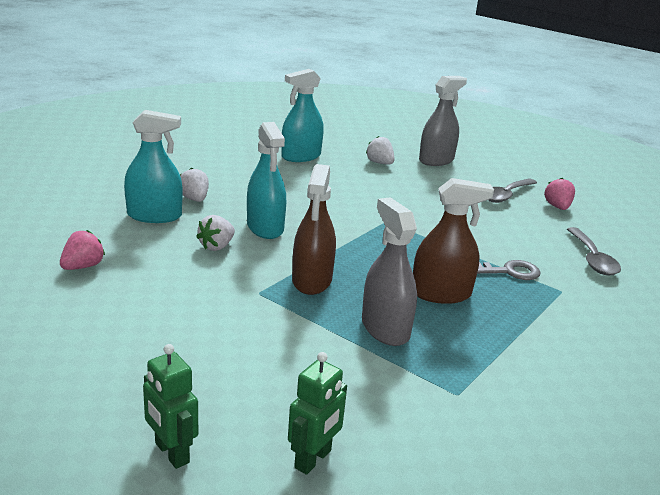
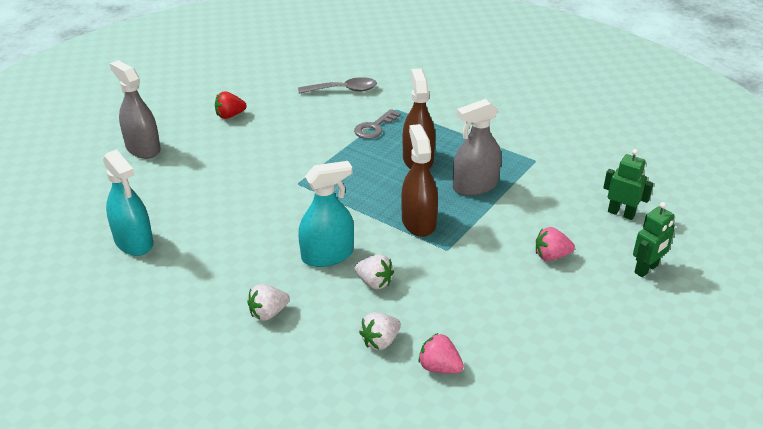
camera: 90 degrees left, 10 degrees up
turquoise spray bottle [124,110,183,223] -> none
brown spray bottle [292,164,336,295] -> brown spray bottle turned 105 degrees counterclockwise [401,124,438,237]
white strawberry [366,136,395,164] -> white strawberry moved to [359,312,401,350]
grey key [477,260,541,280] -> grey key turned 135 degrees counterclockwise [354,109,401,139]
grey spoon [488,178,537,203] -> red strawberry [215,91,247,119]
pink strawberry [544,178,575,210] -> pink strawberry moved to [536,227,575,261]

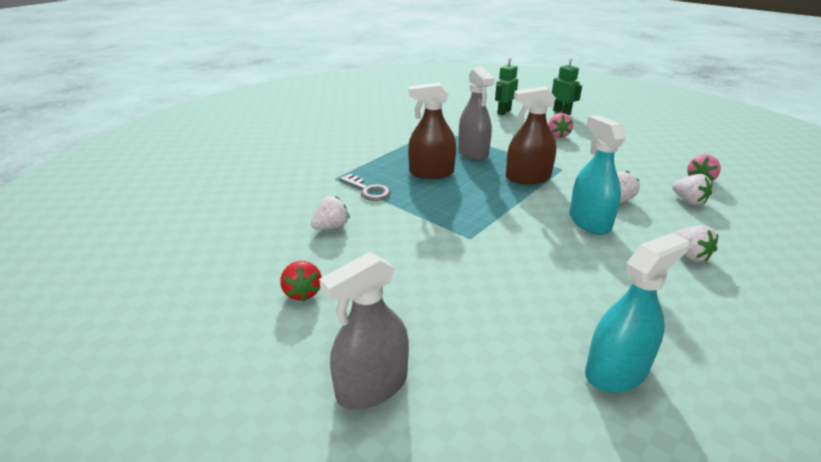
camera: 85 degrees left, 5 degrees down
grey spoon [298,77,377,94] -> none
none -> white strawberry [311,196,350,230]

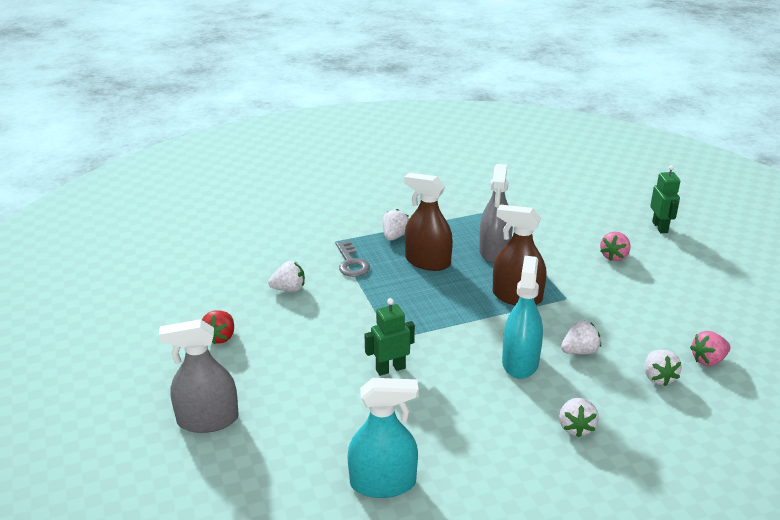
camera: 30 degrees right, 0 degrees up
green robot [495,57,518,115] -> green robot moved to [364,298,415,376]
none -> white strawberry [382,209,409,241]

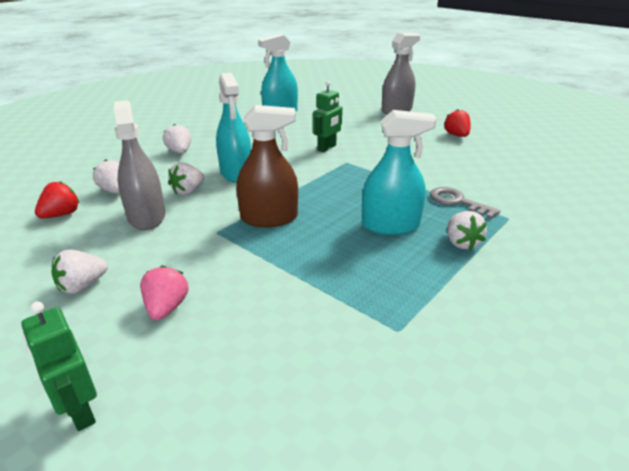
camera: 150 degrees right, 0 degrees up
white strawberry [268,261,305,292] -> white strawberry moved to [52,250,108,294]
brown spray bottle [404,173,453,271] -> turquoise spray bottle [362,110,436,235]
grey spray bottle [479,164,513,263] -> grey spray bottle moved to [114,100,165,230]
pink strawberry [690,331,731,366] -> red strawberry [35,181,80,218]

